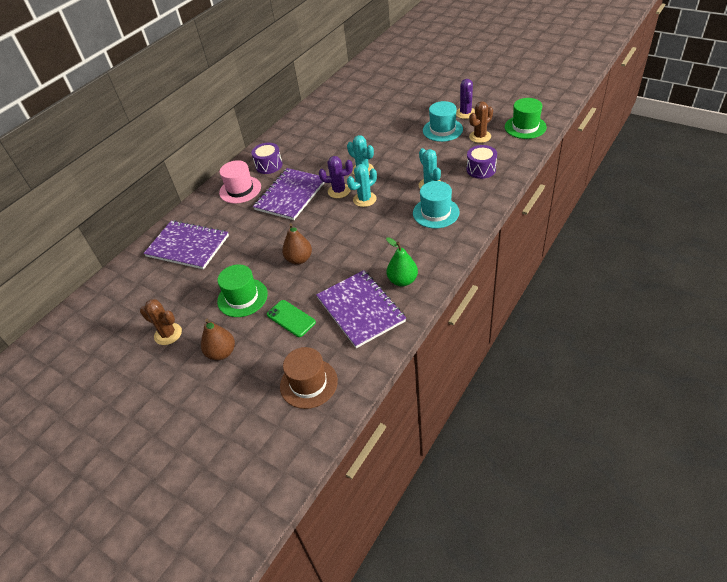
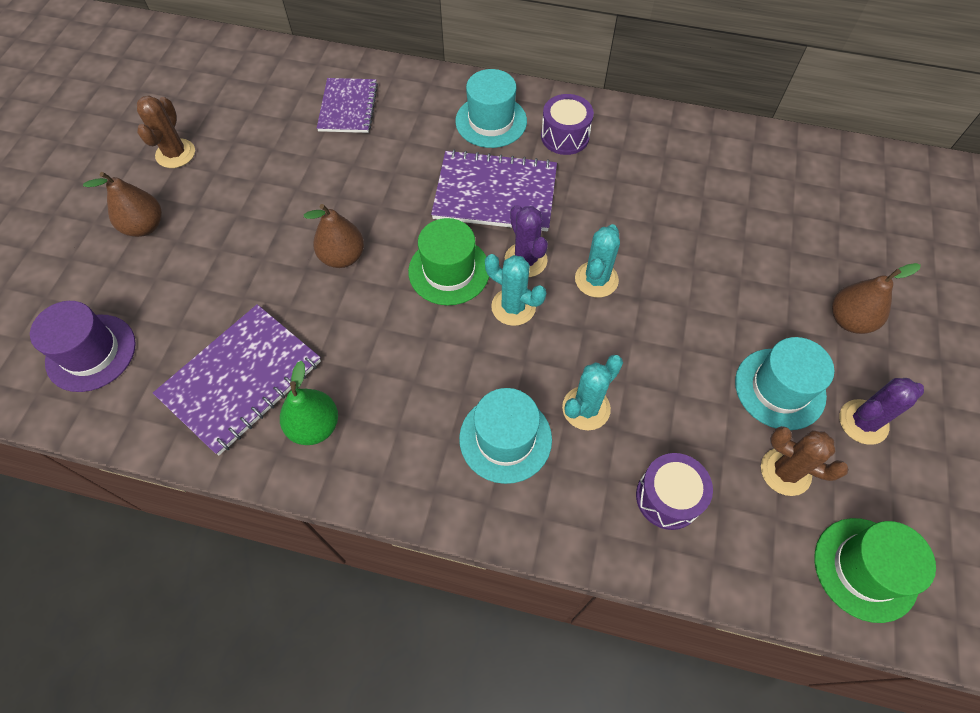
camera: 65 degrees right, 15 degrees up
purple notebook [143,220,229,269] -> purple notebook [317,78,378,133], size x0.66
green hat [217,264,268,317] -> green hat moved to [408,218,489,305]
pink hat [219,160,261,204] -> turquoise hat [455,69,527,148]
green phone [267,300,316,337] -> none
brown hat [280,347,338,409] -> purple hat [30,301,136,392]
none -> brown pear [832,263,921,334]

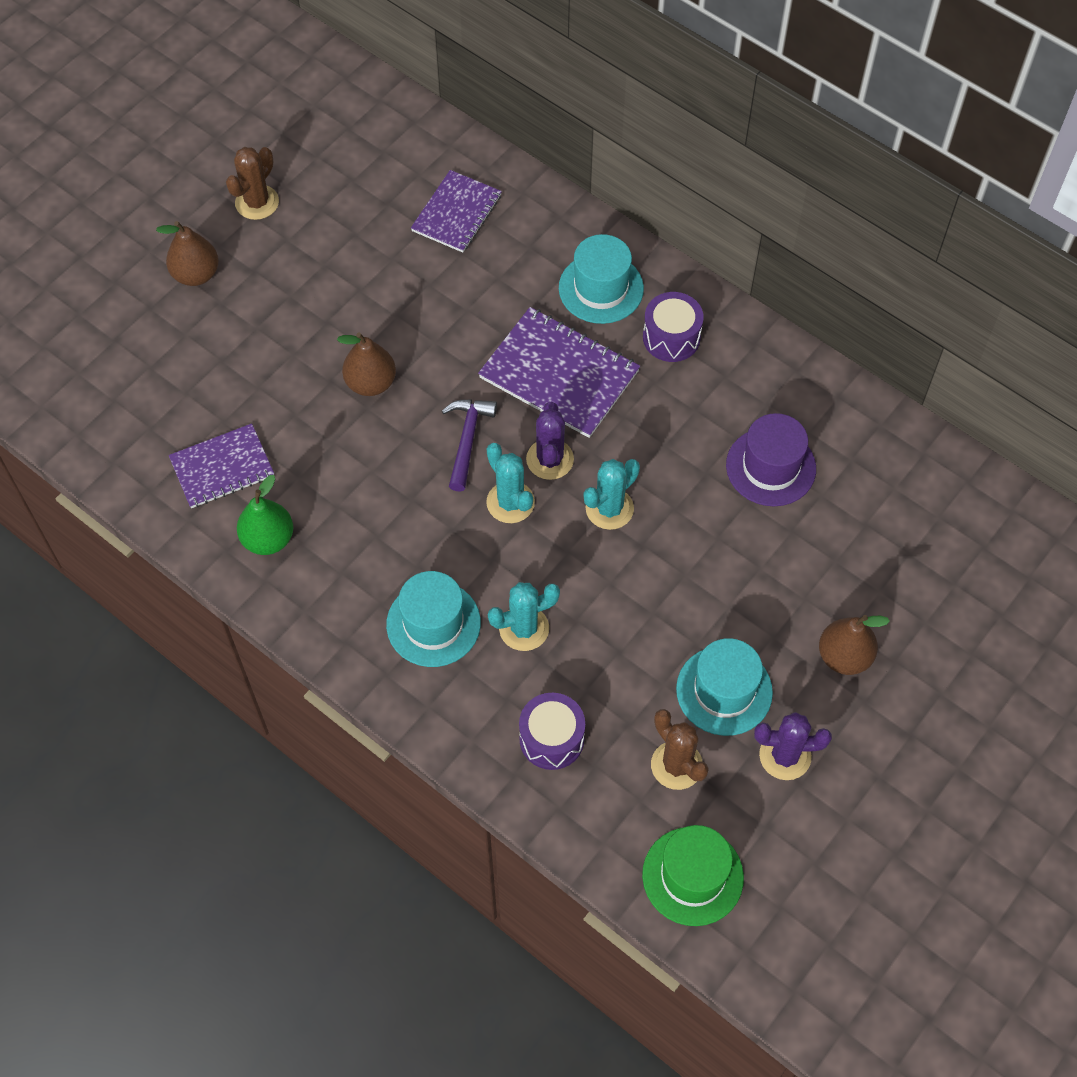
camera: 25 degrees right, 0 degrees up
purple hat [30,301,136,392] -> purple hat moved to [726,413,816,506]
purple notebook [153,304,321,455] -> purple notebook [169,423,274,508], size x0.66
green hat [408,218,489,305] -> purple hammer [442,400,497,492]

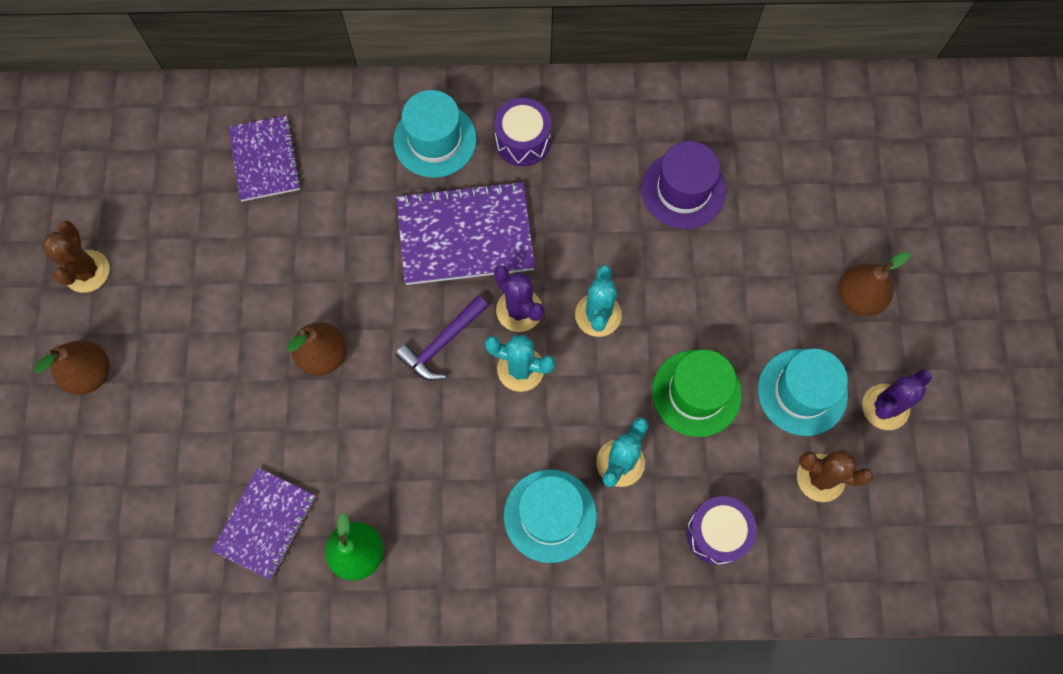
camera: 40 degrees left, 10 degrees up
purple hammer [442,400,497,492] -> purple hammer turned 105 degrees counterclockwise [395,295,489,381]
green hat [642,825,744,926] -> green hat moved to [652,349,742,437]

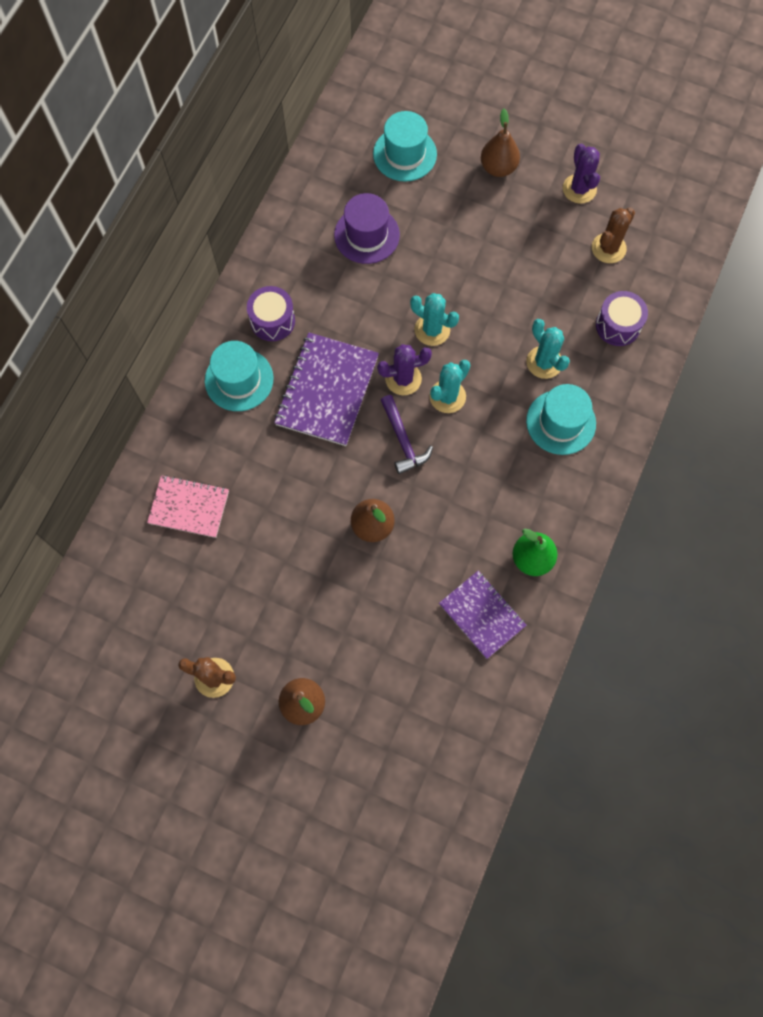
camera: 65 degrees left, 0 degrees up
purple notebook [228,115,301,201] -> pink notebook [147,475,229,538]
green hat [652,349,742,437] -> none
turquoise hat [758,348,848,436] -> turquoise hat moved to [373,111,437,182]

